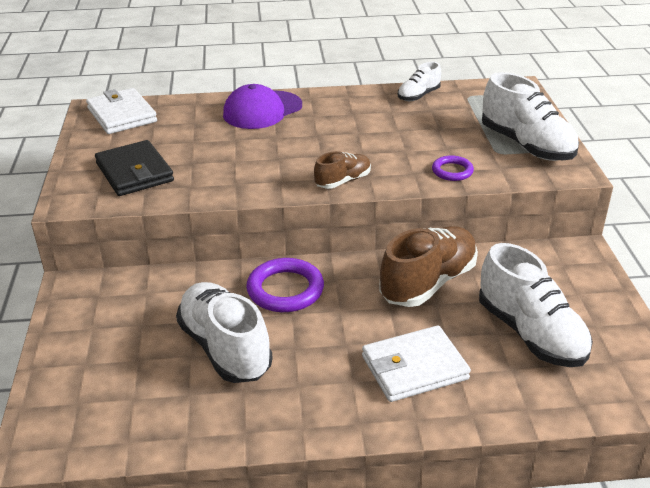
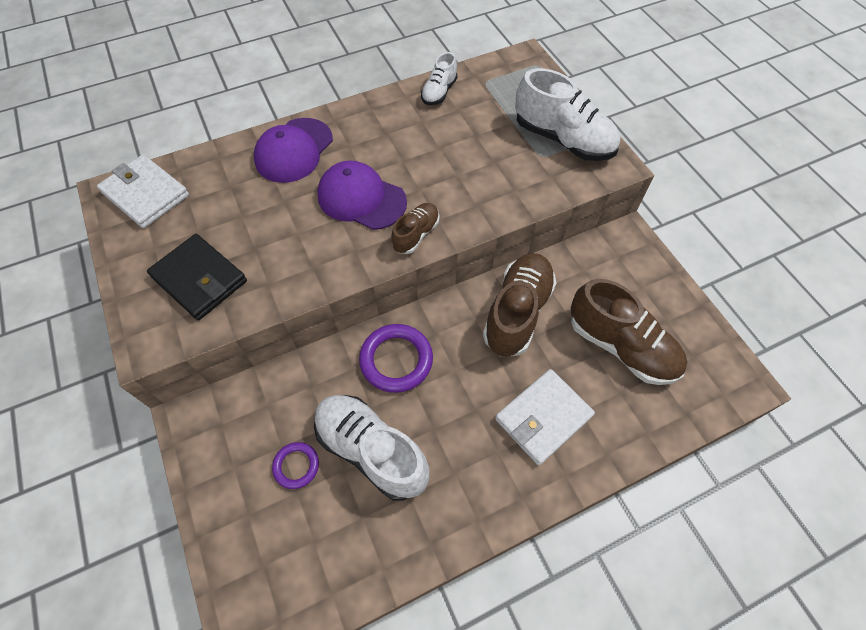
camera: 20 degrees left, 25 degrees up
purple ring [432,155,474,181] -> purple ring moved to [272,442,319,489]
white shoe [479,243,593,367] -> brown shoe [571,279,688,385]
none -> purple cap [317,160,407,230]

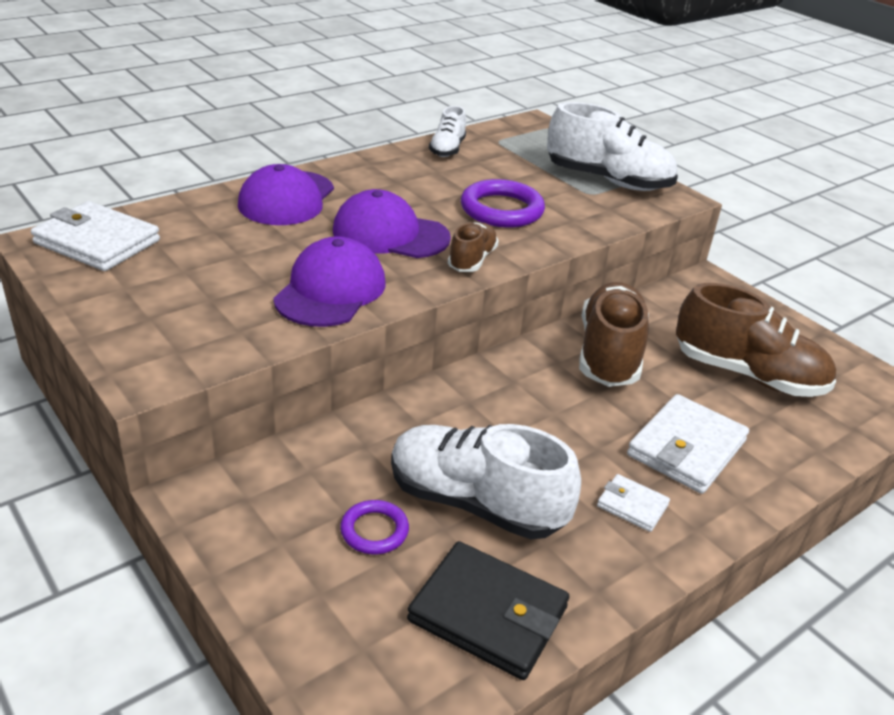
camera: 15 degrees left, 25 degrees down
black wallet [147,234,247,320] -> black wallet moved to [407,541,569,680]
purple ring [359,324,433,393] -> purple ring moved to [461,179,545,228]
none -> purple cap [273,236,385,327]
none -> white wallet [597,474,670,532]

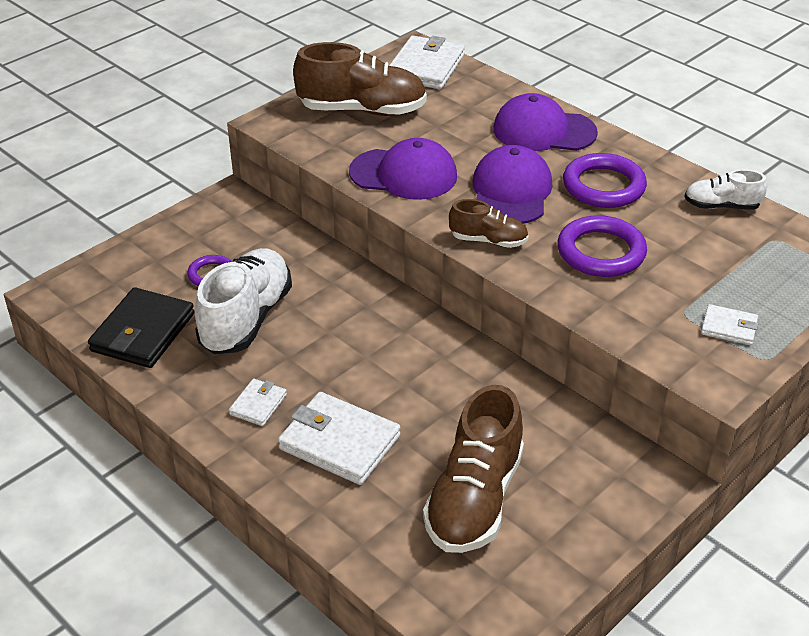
camera: 85 degrees right, 5 degrees up
white shoe [547,102,678,191] -> white wallet [701,304,758,345]
brown shoe [579,282,649,387] -> brown shoe moved to [293,42,427,116]
none -> purple ring [563,153,647,208]

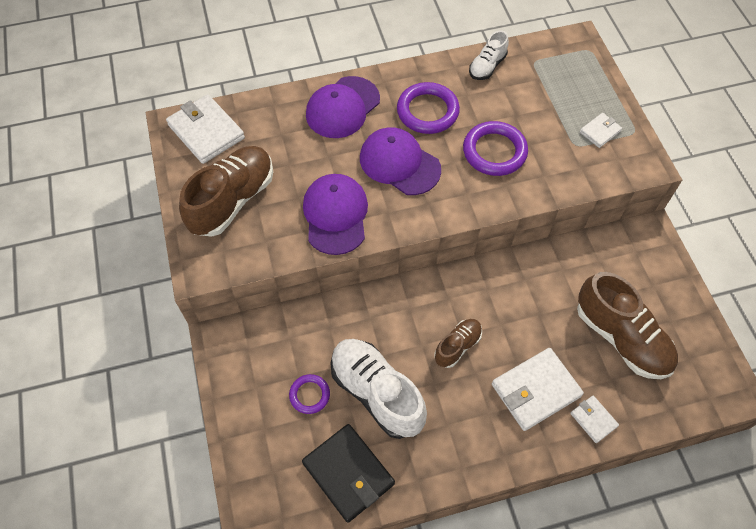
camera: 60 degrees left, 20 degrees up
white wallet [229,379,287,426] -> white wallet moved to [570,396,619,443]
purple cap [349,138,457,200] -> purple cap turned 45 degrees counterclockwise [303,174,368,255]
brown shoe [449,199,529,248] -> brown shoe moved to [434,319,482,368]

